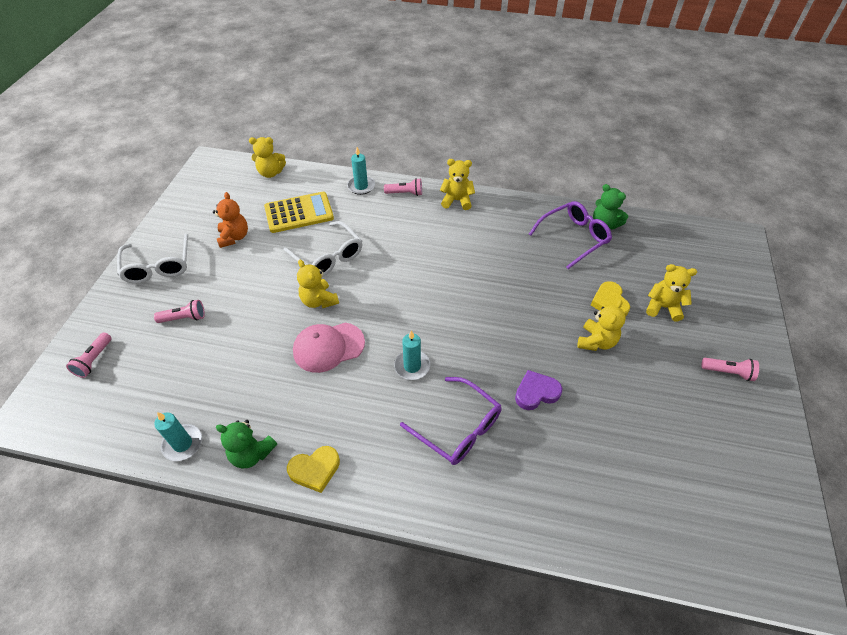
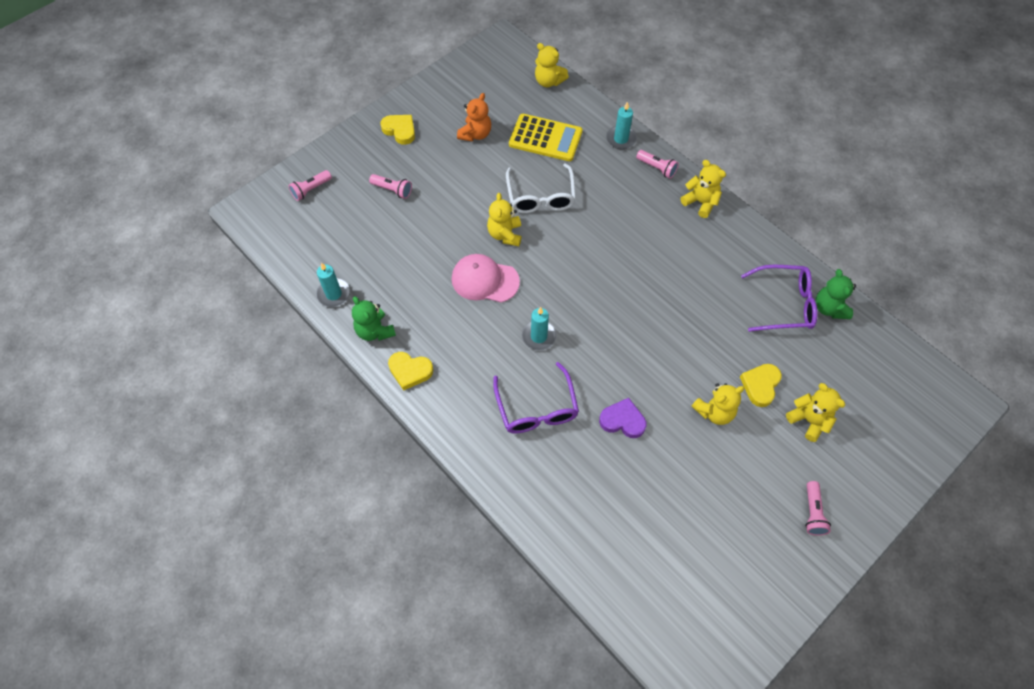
camera: 35 degrees right, 10 degrees up
white glasses [117,233,188,284] -> yellow heart [380,115,415,145]
pink flashlight [701,358,759,381] -> pink flashlight turned 45 degrees clockwise [805,481,831,536]

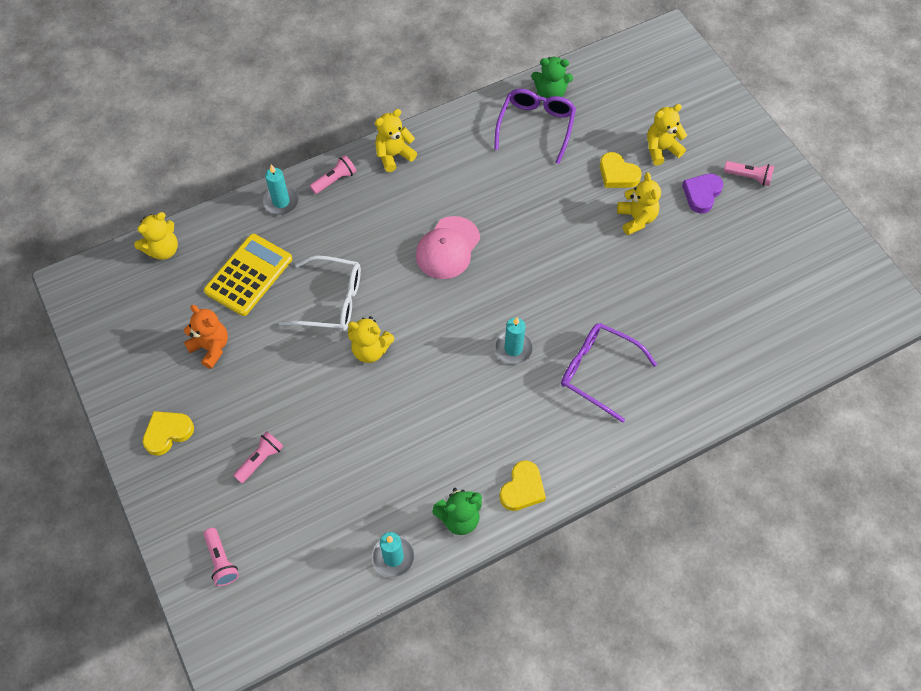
camera: 75 degrees left, 0 degrees up
pink cap [452,254,520,303] -> pink cap moved to [416,216,480,279]
purple glasses [493,362,579,434] -> purple glasses turned 150 degrees counterclockwise [561,323,657,423]
purple heart [599,398,647,438] -> purple heart moved to [682,174,723,213]

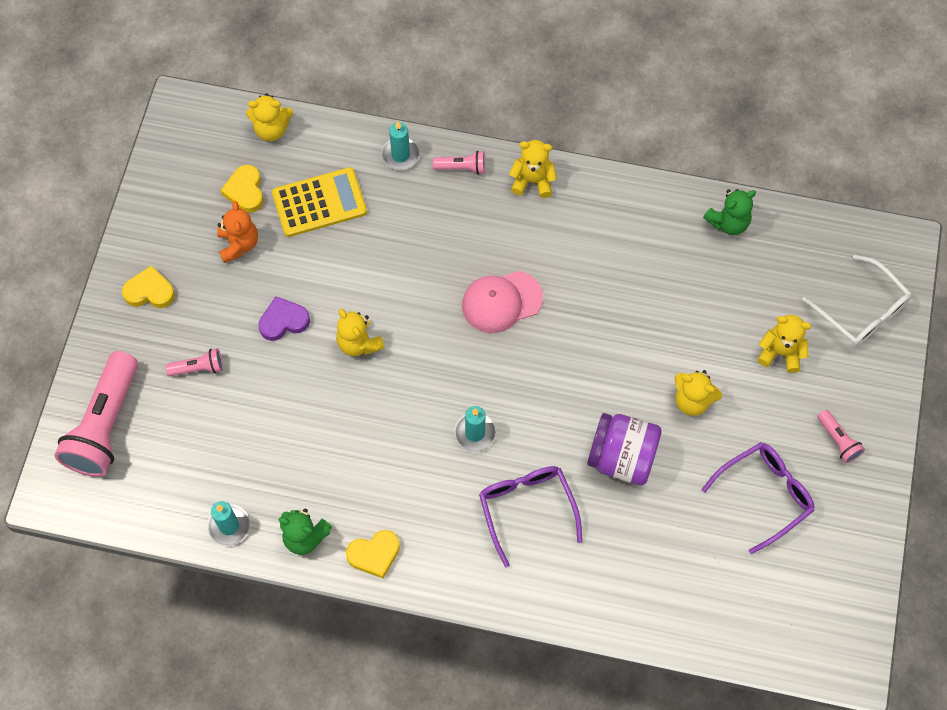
camera: 40 degrees right, 5 degrees up
pink flashlight [203,528,239,586] -> pink flashlight [54,351,138,477], size x2.23
white glasses [279,256,361,331] -> white glasses moved to [802,255,912,346]
purple glasses [494,89,576,164] -> purple glasses moved to [701,442,815,554]
green teddy bear [531,57,573,98] -> green teddy bear turned 75 degrees counterclockwise [703,189,756,235]
yellow heart [600,152,642,188] -> yellow heart moved to [220,165,264,213]
yellow teddy bear [617,172,661,235] -> yellow teddy bear turned 90 degrees clockwise [675,370,722,416]
purple heart [682,174,723,213] -> purple heart moved to [258,296,310,341]
none -> purple jar [587,413,662,485]

